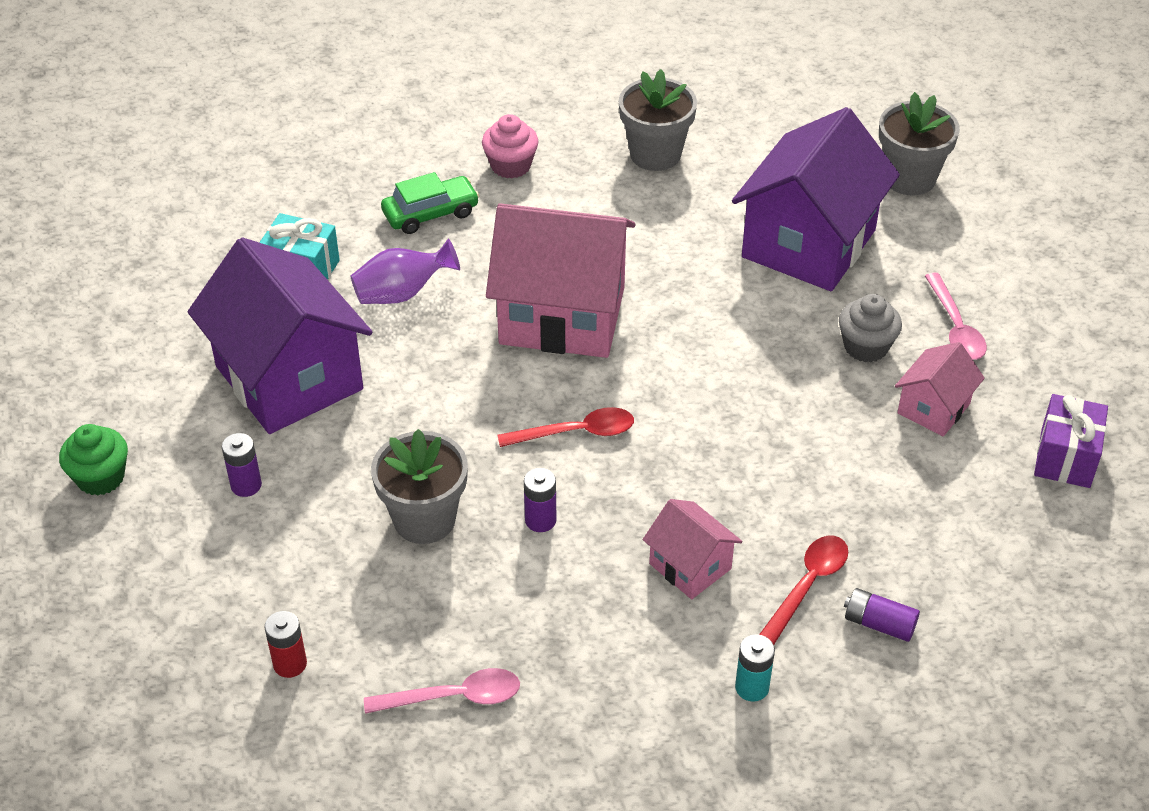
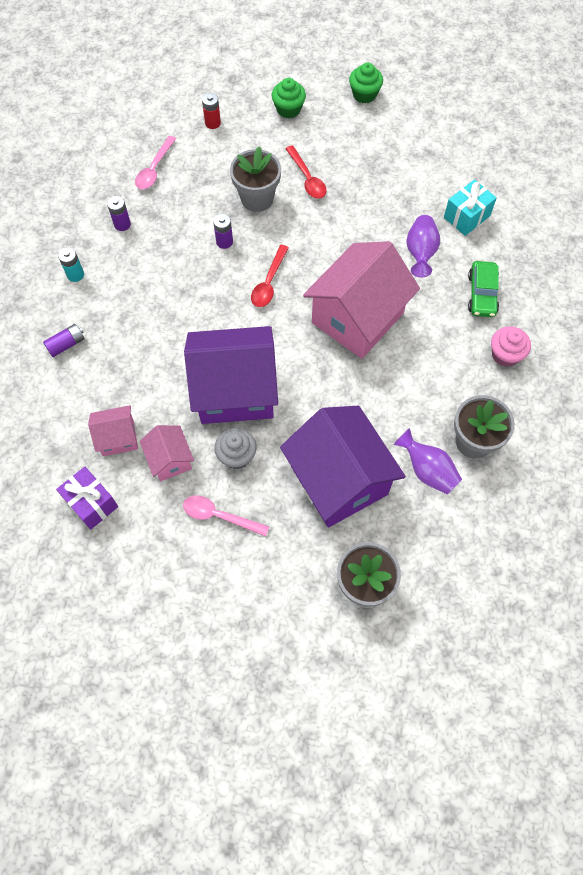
camera: 120 degrees right, 20 degrees up
purple house [188,237,372,434] -> purple house moved to [184,326,278,424]
purple battery [222,433,262,497] -> purple battery moved to [107,196,131,231]
pink house [643,499,742,599] -> pink house moved to [88,405,138,456]
red spoon [759,536,848,645] -> red spoon moved to [285,145,327,199]
none -> green cupcake [272,78,306,119]
none -> purple vase [394,428,462,494]

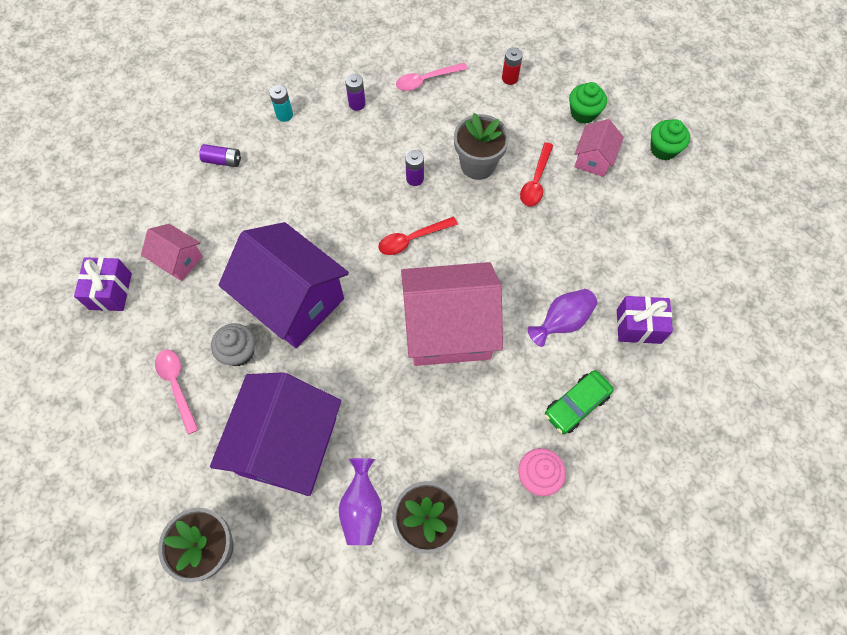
camera: 45 degrees right, 0 degrees up
pink house [140,425,194,481] -> pink house moved to [574,119,624,177]
turquoise gift [444,179,497,236] -> purple gift [617,296,673,344]

